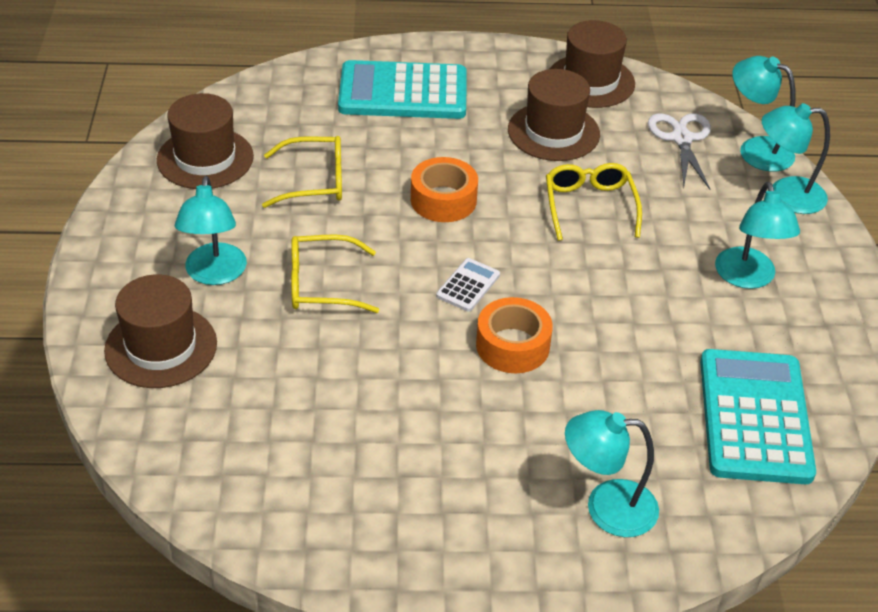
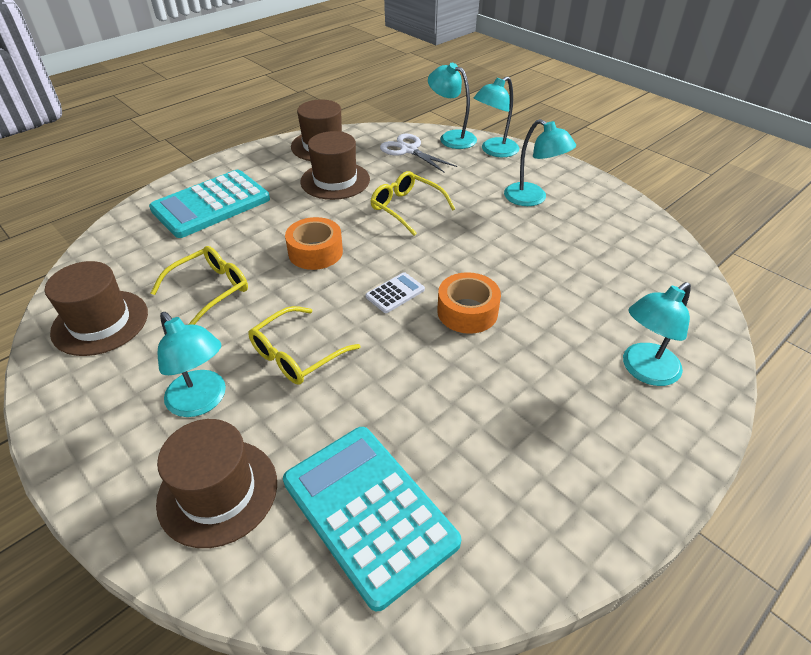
camera: 40 degrees left, 0 degrees up
white calculator [436,258,500,312] -> white calculator turned 60 degrees clockwise [366,272,425,313]
turquoise calculator [700,349,816,484] -> turquoise calculator moved to [283,427,461,611]
turquoise lamp [732,56,796,171] -> turquoise lamp turned 45 degrees clockwise [428,63,477,149]

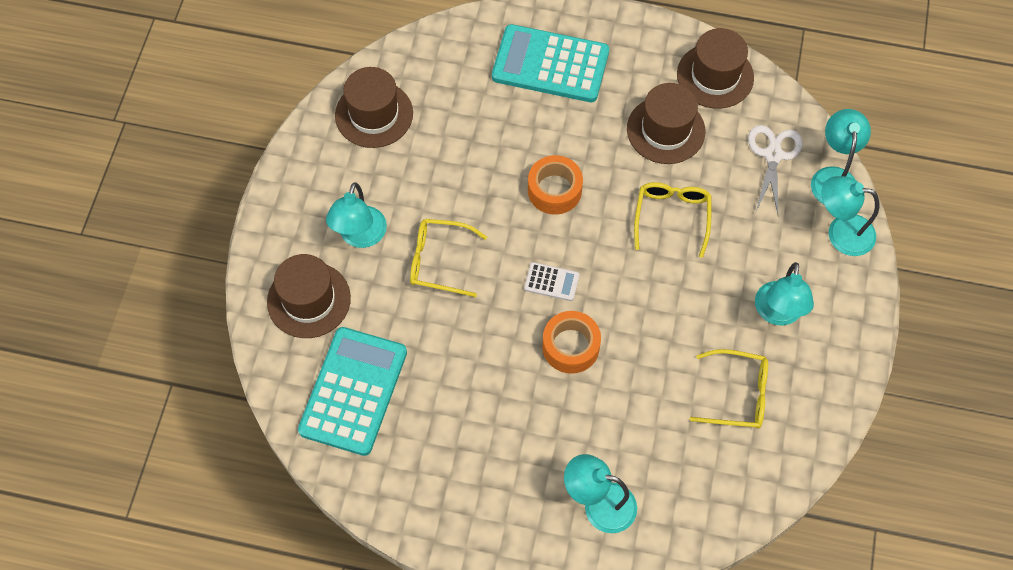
camera: 55 degrees right, 20 degrees up
yellow glasses [151,246,248,325] -> yellow glasses moved to [690,349,768,429]

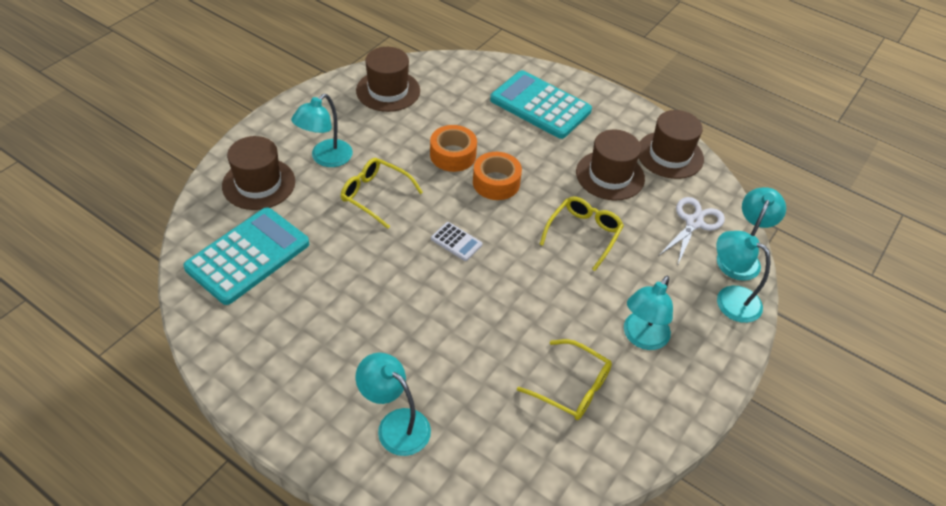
camera: 20 degrees right, 15 degrees down
orange tape [542,311,601,374] -> orange tape moved to [430,125,477,172]

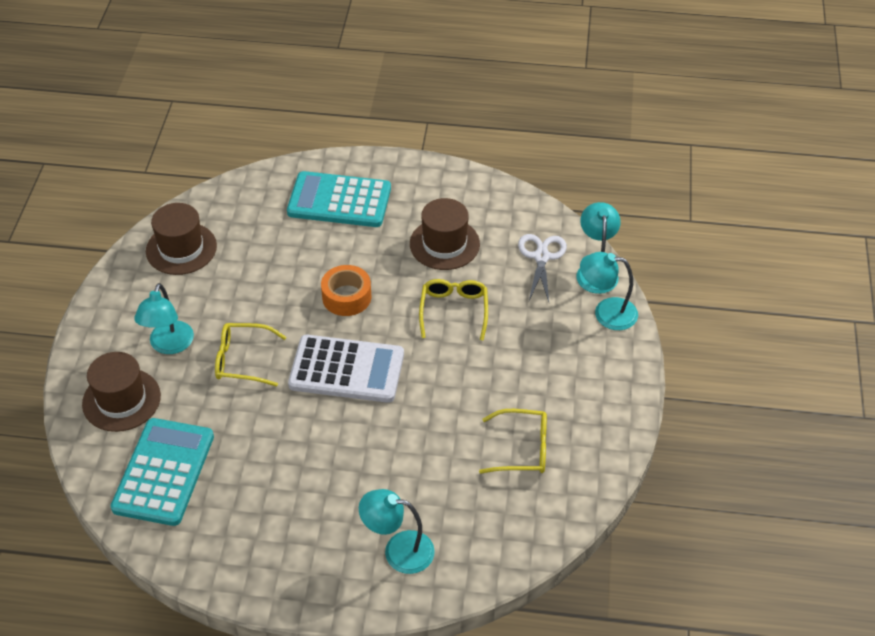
camera: 25 degrees left, 0 degrees up
orange tape [430,125,477,172] -> none
white calculator [431,222,482,261] -> white calculator [288,335,404,403], size x2.30
turquoise lamp [624,276,673,350] -> none
brown hat [639,110,704,179] -> none

